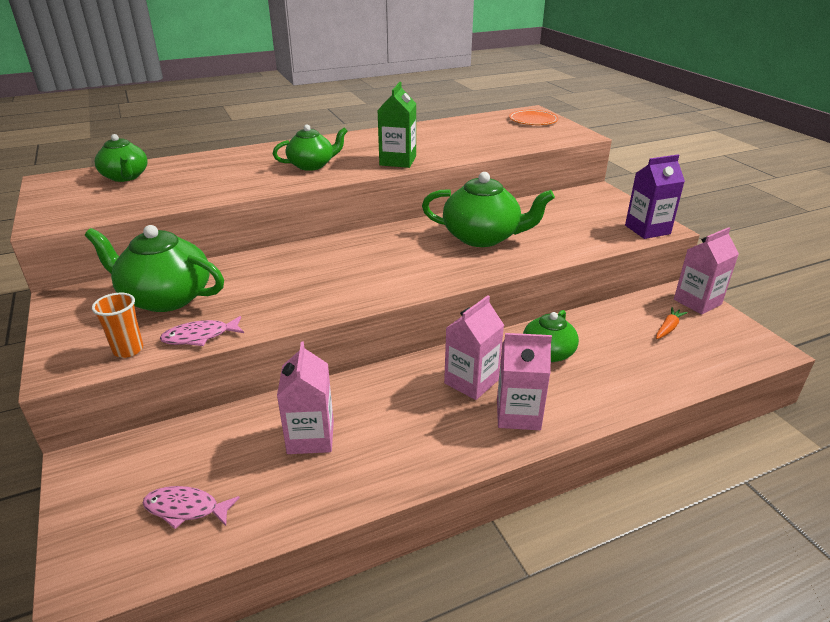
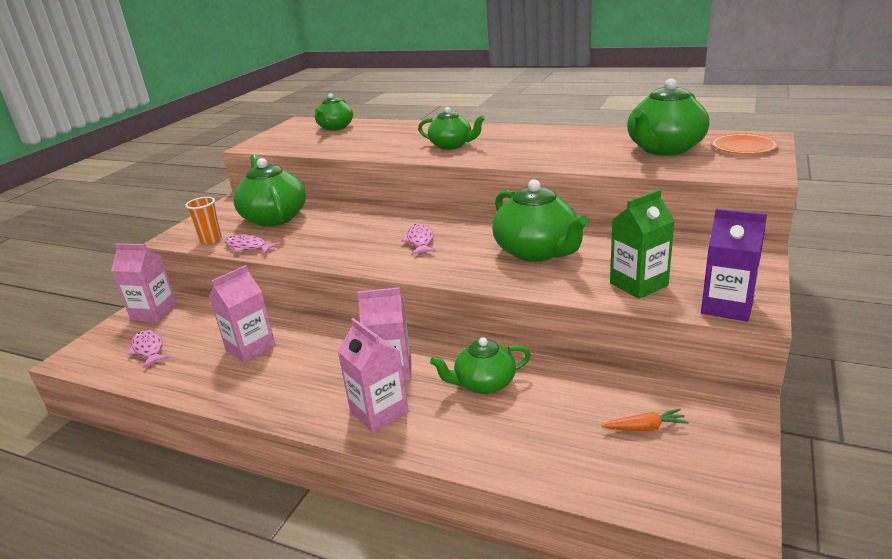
camera: 50 degrees right, 5 degrees down
green carton [377,82,416,168] -> green carton moved to [610,189,675,299]
pink carton [674,227,739,315] -> pink carton moved to [111,243,177,322]
none -> pink fish [401,224,436,255]
none -> green teapot [627,79,709,156]

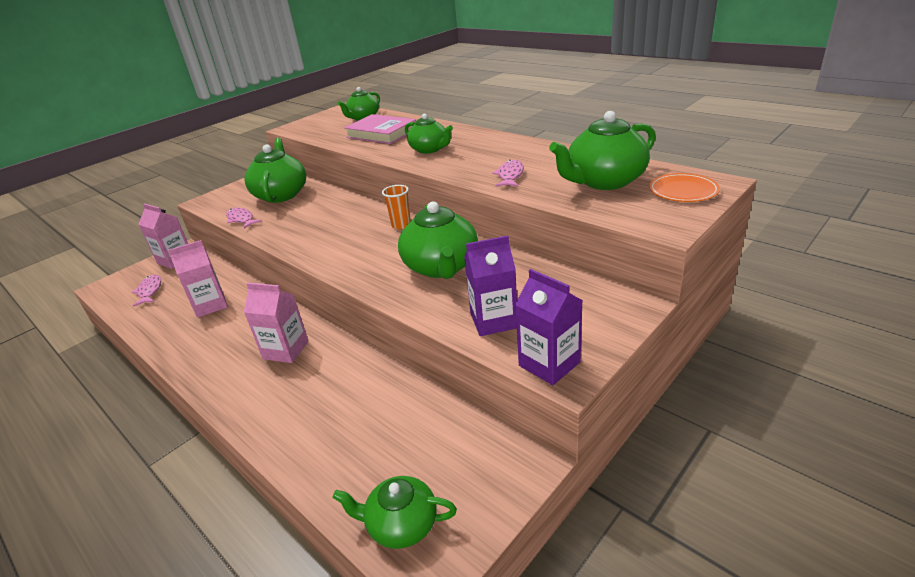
camera: 20 degrees right, 5 degrees up
orange cup [185,197,222,244] -> orange cup moved to [382,185,411,229]
pink carton [337,318,409,432] -> none
pink fish [401,224,436,255] -> pink fish moved to [493,160,524,187]
green teapot [430,337,531,394] -> green teapot moved to [333,476,457,549]
orange carrot [602,409,689,431] -> none
green carton [610,189,675,299] -> purple carton [464,235,517,336]
none -> pink book [344,114,416,144]

